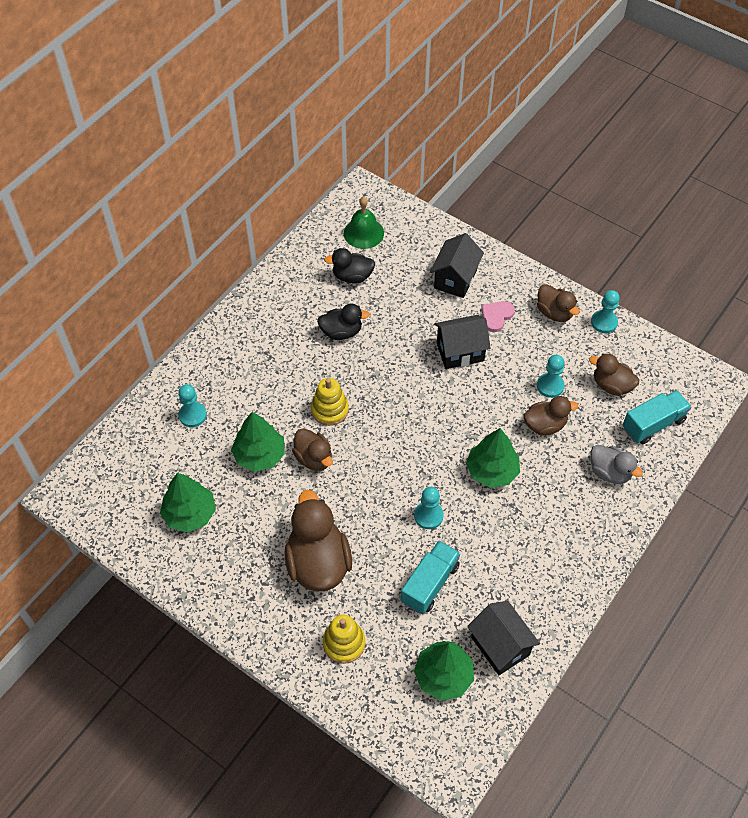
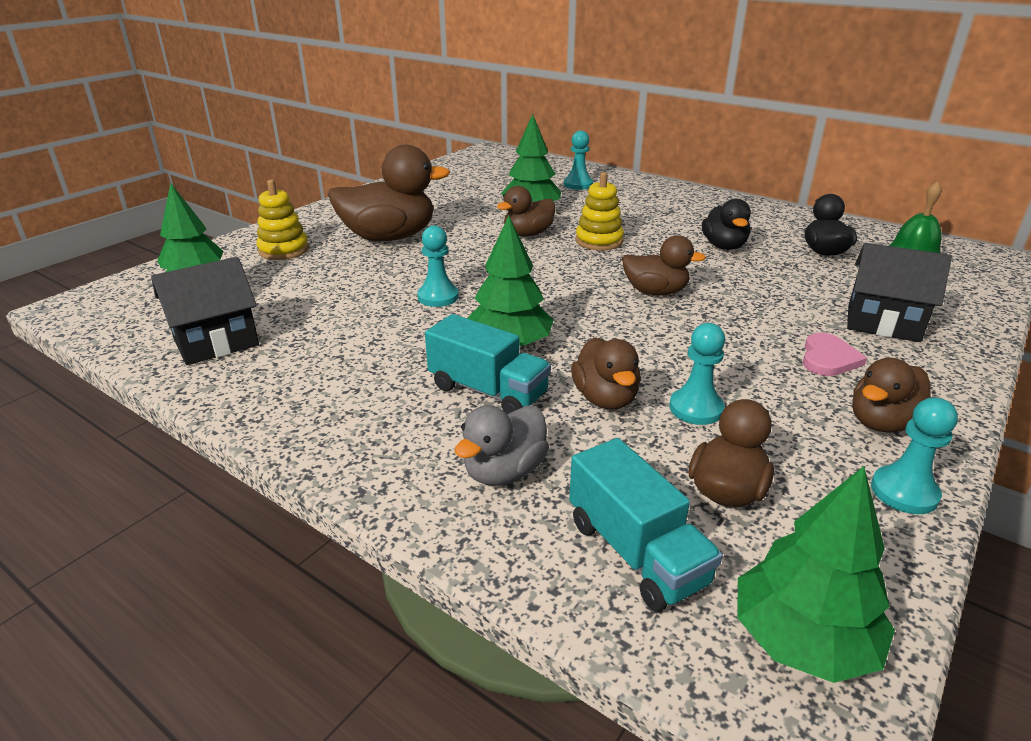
camera: 90 degrees right, 25 degrees down
green tree [160,473,216,532] -> green tree moved to [737,466,895,683]
turquoise truck [401,541,460,614] -> turquoise truck moved to [425,314,551,414]
black house [434,315,491,369] -> none
pink heart [481,301,515,332] -> pink heart turned 75 degrees clockwise [803,332,867,376]
none -> brown duck [622,235,706,296]

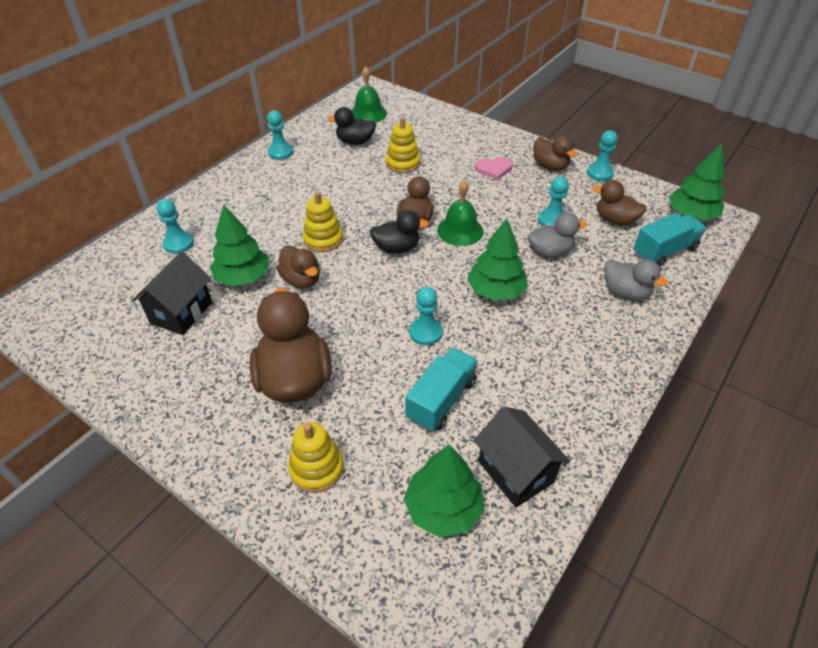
camera: 90 degrees left, 15 degrees up
turquoise truck [425,314,551,414] -> turquoise truck moved to [405,348,478,432]
brown duck [571,337,641,409] -> grey duck [528,213,587,258]
black duck [702,199,751,250] -> black duck moved to [370,210,429,254]
pink heart [803,332,867,376] -> pink heart turned 150 degrees clockwise [475,157,512,180]
black house [847,243,952,342] -> black house moved to [132,251,212,335]
none -> turquoise pawn [267,110,293,160]
none -> yellow stacking toy [386,117,420,173]
none -> green bell [437,180,484,246]

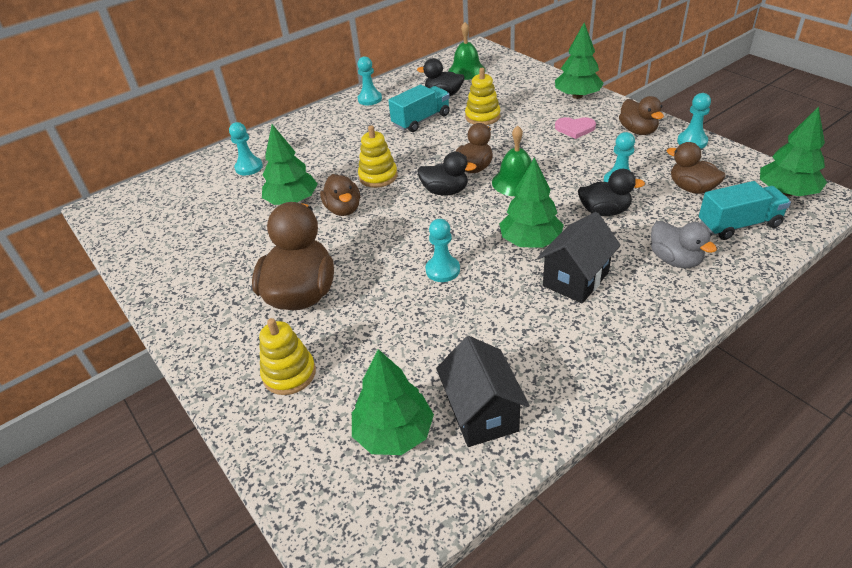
camera: 20 degrees right, 5 degrees down
black house [132,251,212,335] -> black house moved to [537,212,621,304]
turquoise truck [405,348,478,432] -> turquoise truck moved to [388,84,450,132]
grey duck [528,213,587,258] -> black duck [578,169,645,216]
none -> green tree [555,23,604,99]

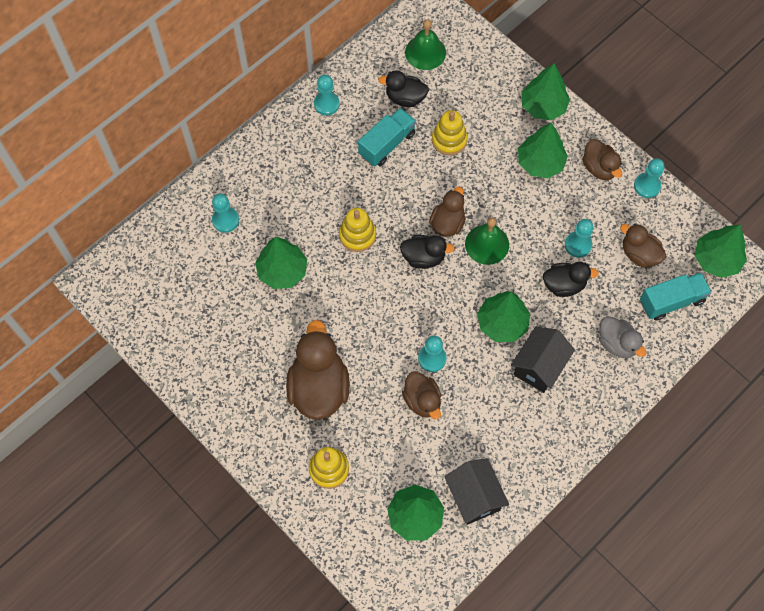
camera: 10 degrees left, 25 degrees up
brown duck [320,174,360,216] -> brown duck moved to [402,371,441,420]
pink heart [555,117,596,139] -> green tree [518,123,568,178]

